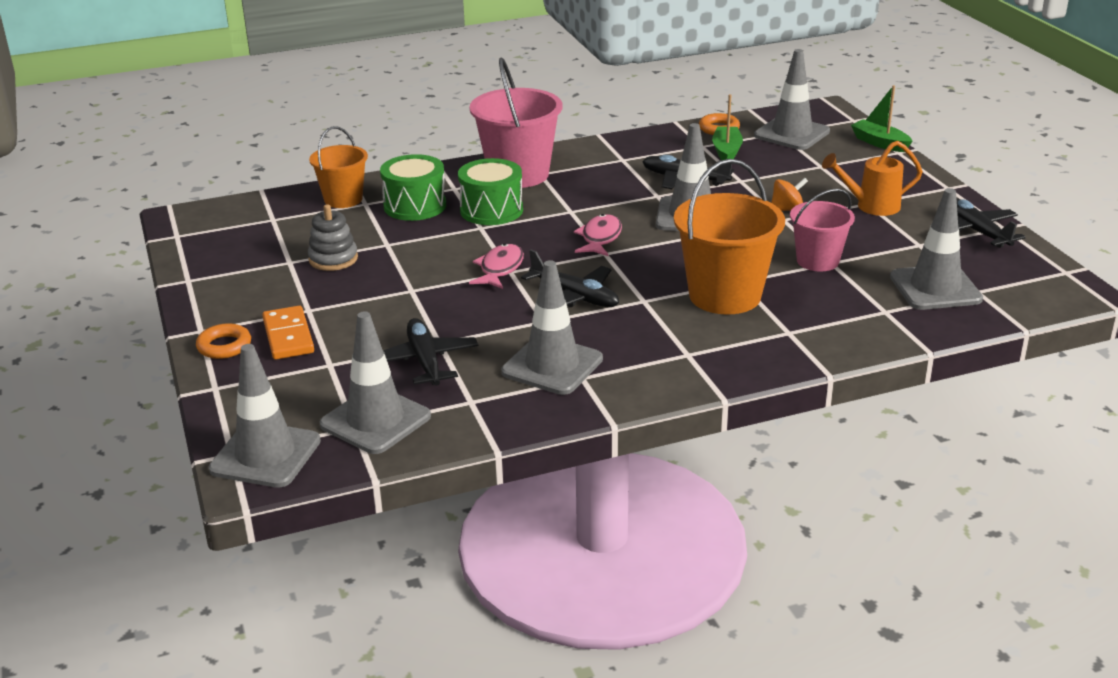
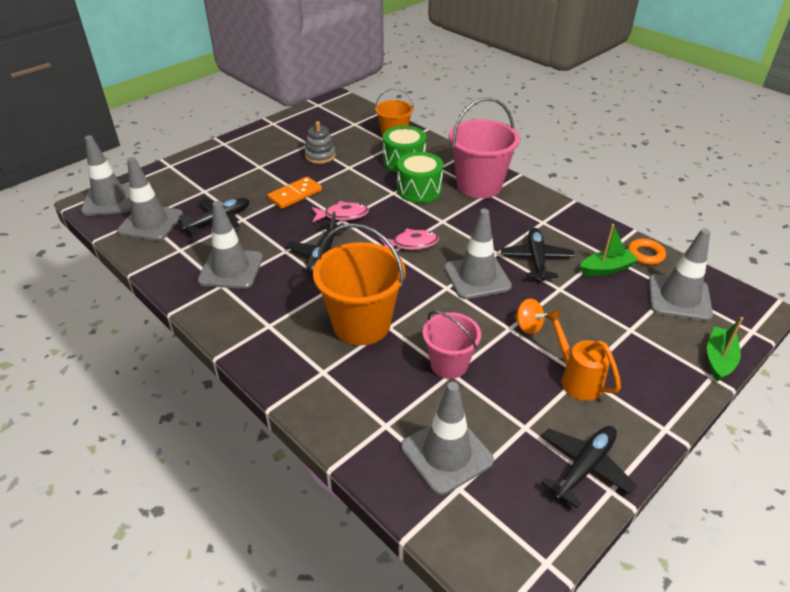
camera: 65 degrees right, 10 degrees up
orange ring [196,323,251,359] -> none
orange domino [262,306,314,360] -> orange domino moved to [267,176,322,209]

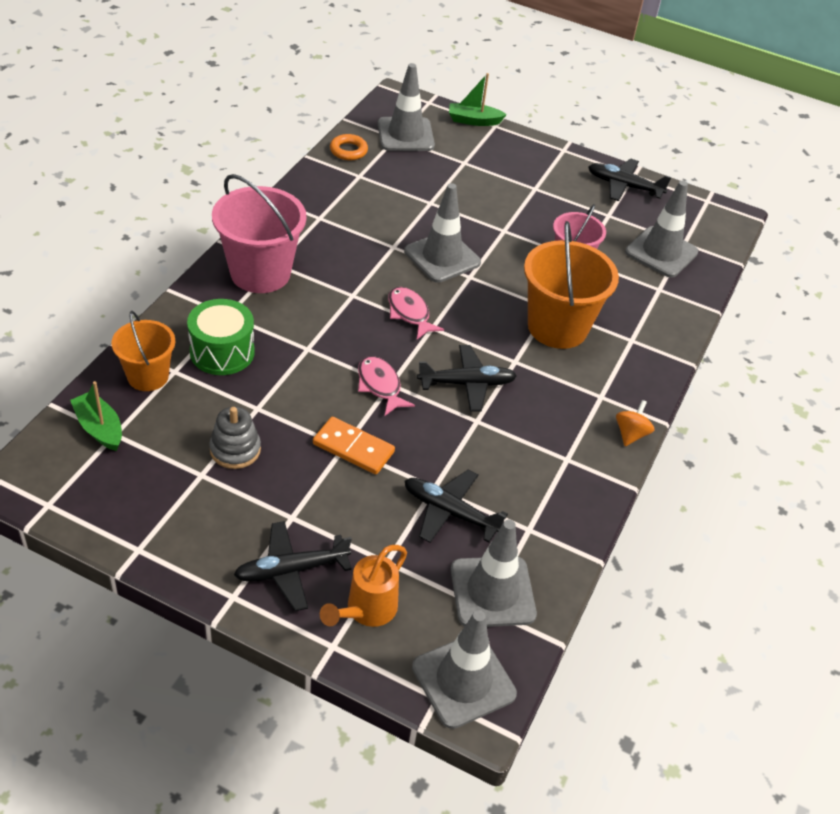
camera: 115 degrees left, 5 degrees up
grey traffic cone [198,201,263,289] -> none
green drum [397,152,443,203] -> none
black plane [501,228,575,281] -> black plane moved to [234,521,352,611]
orange spinning top [514,299,547,334] -> orange spinning top moved to [616,400,654,446]
orange watering can [544,309,621,401] -> orange watering can moved to [320,545,407,627]
green boat [580,224,638,276] -> green boat moved to [70,381,122,451]

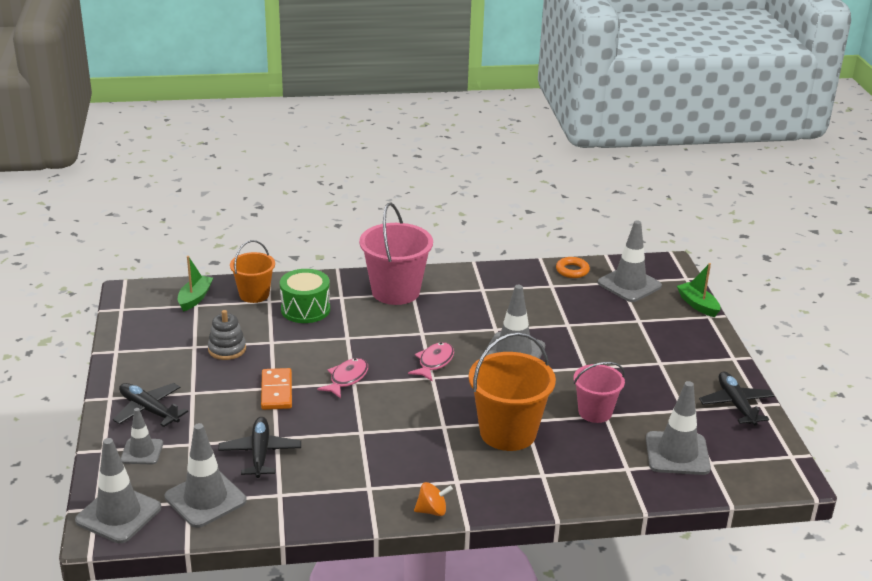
camera: 60 degrees right, 15 degrees down
orange watering can [320,545,407,627] -> grey traffic cone [121,408,163,465]
black plane [417,345,517,412] -> none

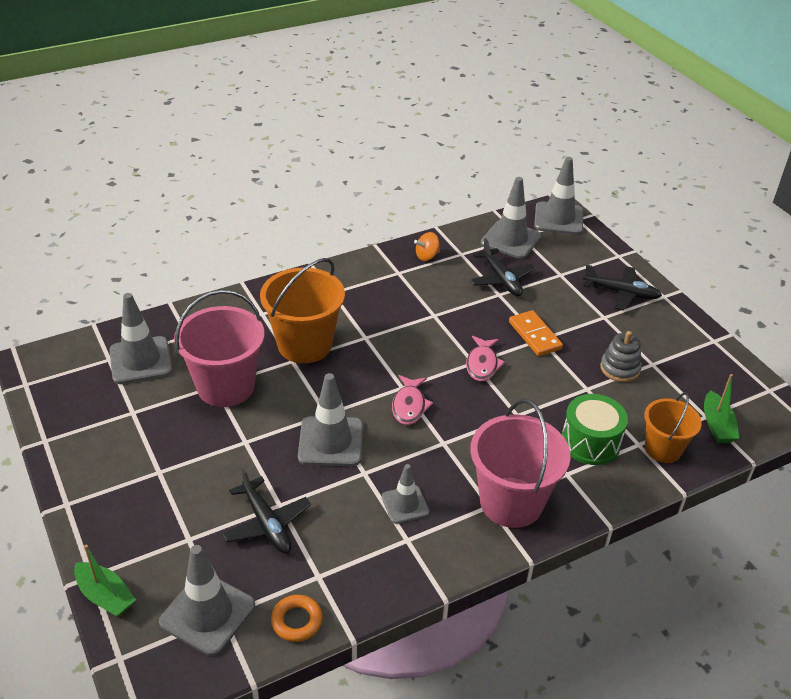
camera: 160 degrees right, 10 degrees up
grey traffic cone [121,408,163,465] -> grey traffic cone moved to [382,464,430,524]
orange spinning top [414,482,453,516] -> orange spinning top moved to [414,232,440,261]
pink bucket [573,362,625,423] -> pink bucket [174,290,265,407], size x1.64
black plane [699,372,774,426] -> black plane moved to [222,468,311,553]

